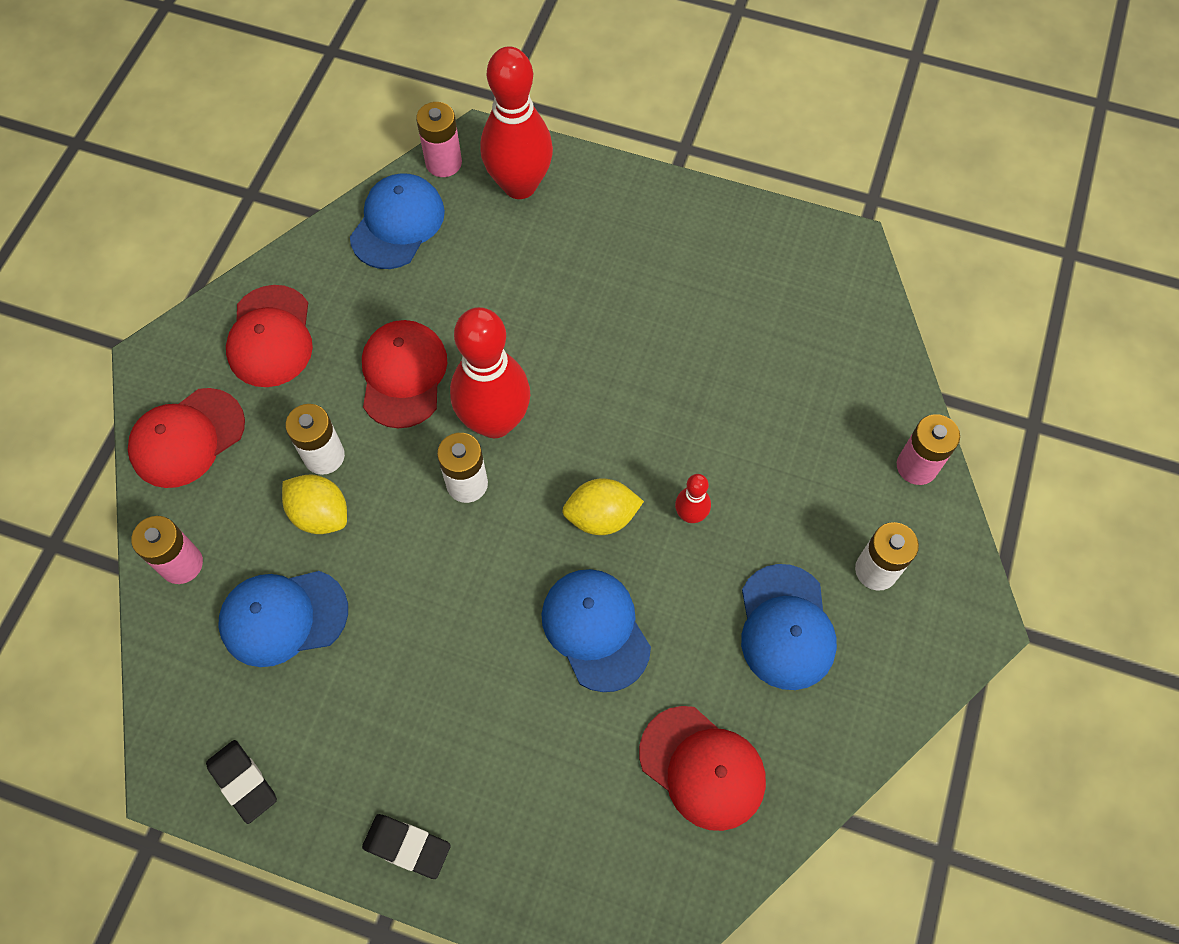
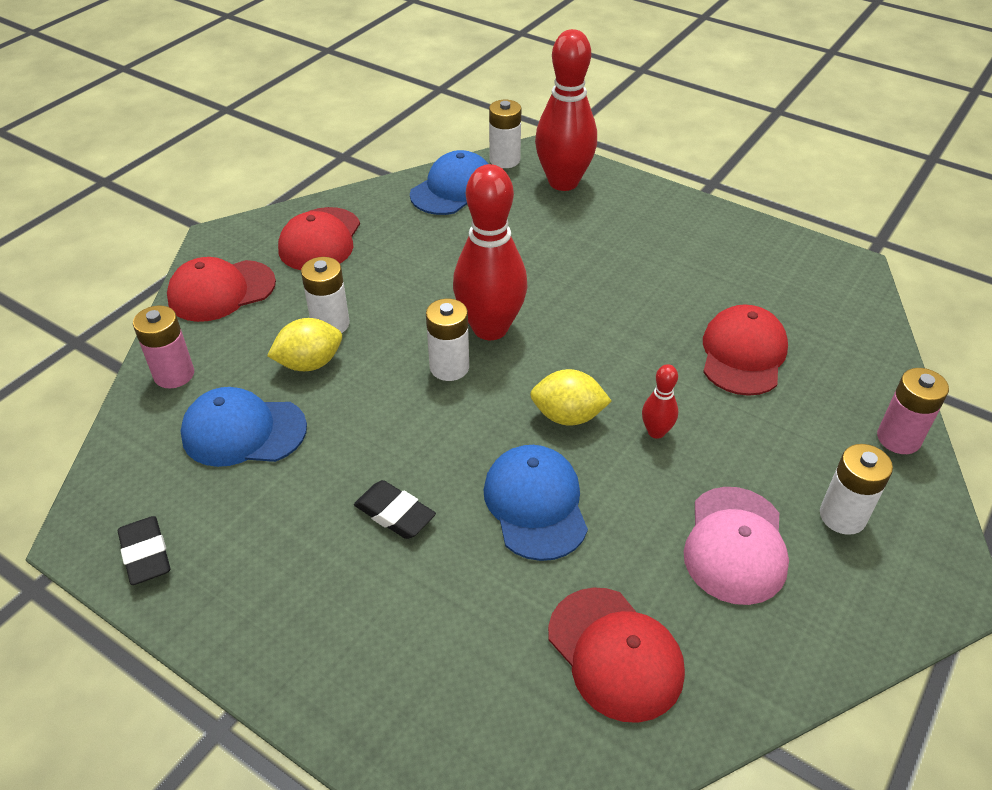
camera: 15 degrees right, 20 degrees down
yellow lemon [282,474,347,534] -> yellow lemon turned 75 degrees counterclockwise [267,318,342,371]
red cap [362,320,447,428] -> red cap moved to [703,304,788,396]
black eraser [362,814,451,879] -> black eraser moved to [354,480,436,539]
pink battery [416,102,462,177] -> white battery [489,100,521,168]
blue cap [741,564,837,690] -> pink cap [684,487,789,605]

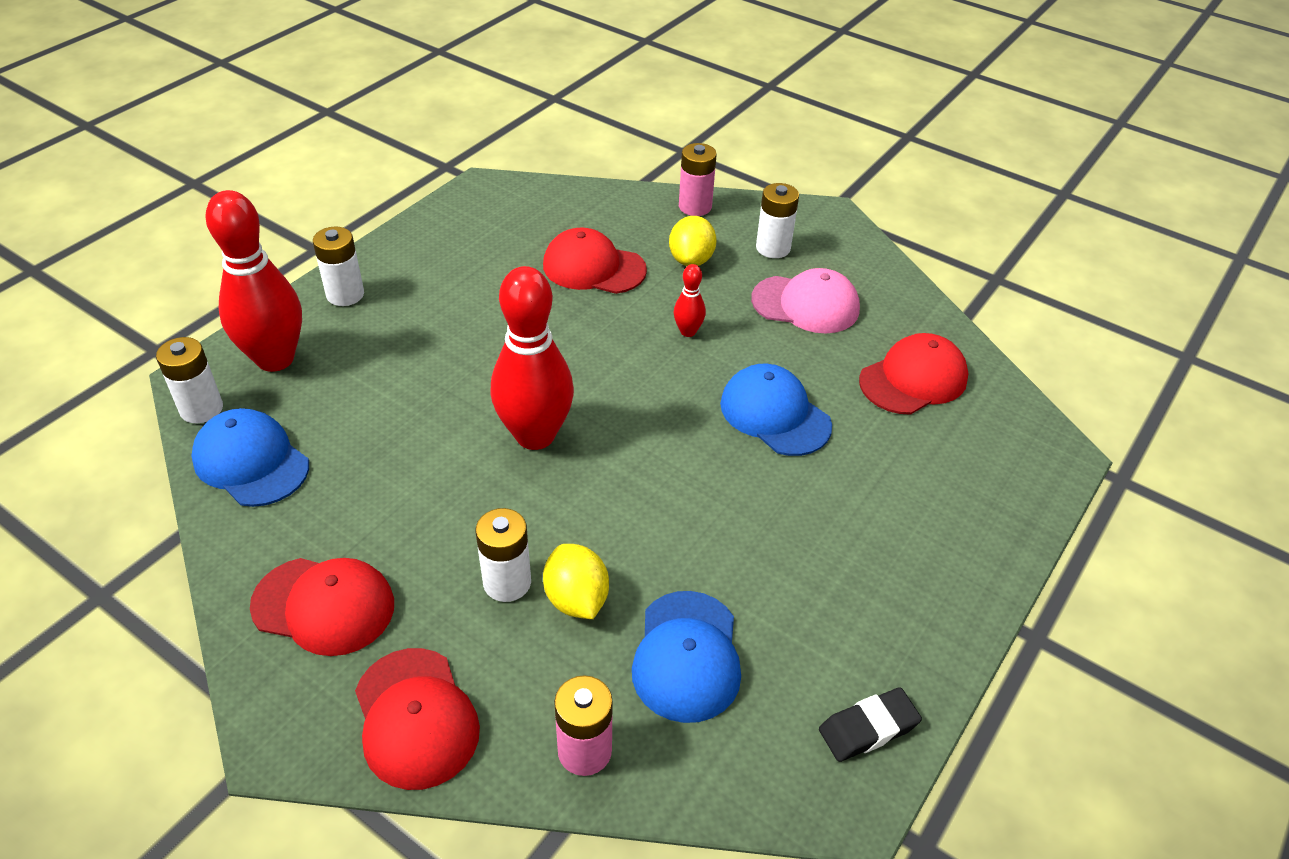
camera: 90 degrees left, 0 degrees up
black eraser [354,480,436,539] -> none
white battery [426,298,469,381] -> white battery moved to [313,227,364,306]
blue cap [483,445,588,561] -> blue cap turned 60 degrees clockwise [720,364,832,456]
yellow lemon [530,369,612,426] -> yellow lemon moved to [669,216,717,266]

